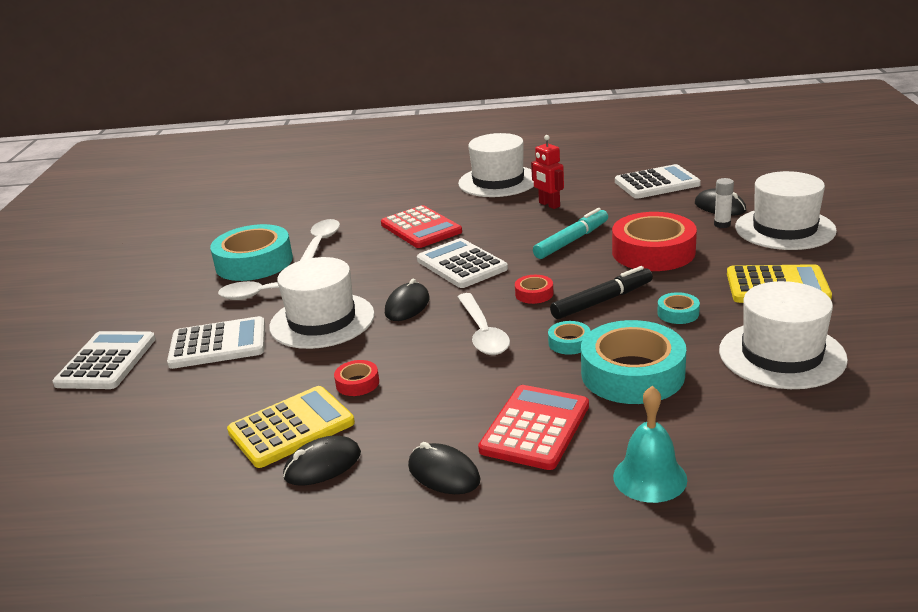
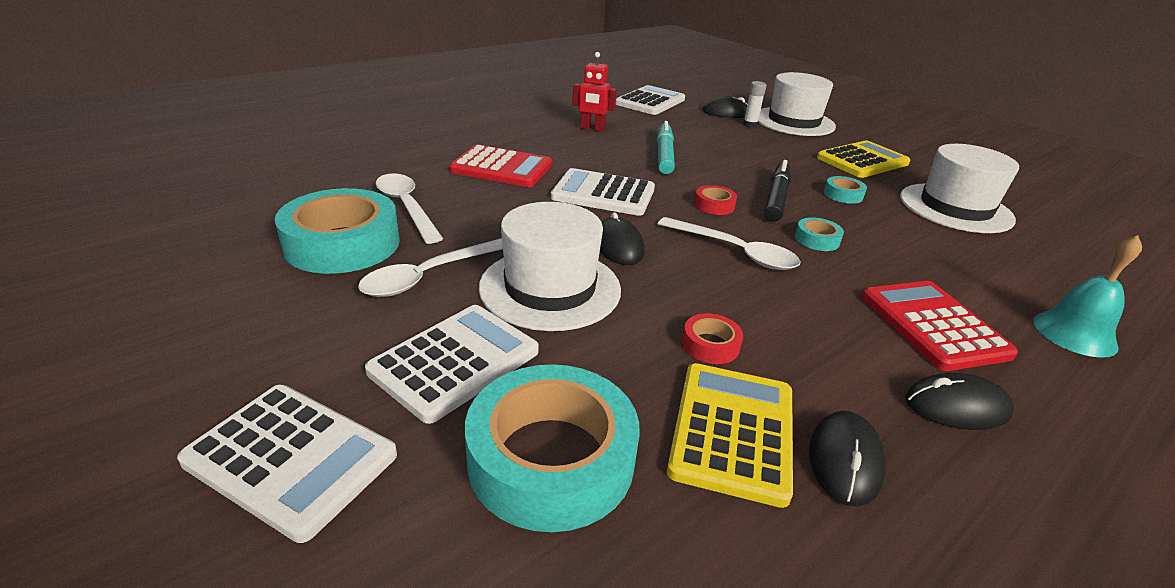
camera: 45 degrees left, 5 degrees up
white calculator [53,331,156,389] -> white calculator turned 150 degrees clockwise [177,385,397,543]
white hat [458,133,534,197] -> none
turquoise tape [581,320,686,404] -> turquoise tape moved to [465,364,640,532]
red tape [612,212,697,271] -> none

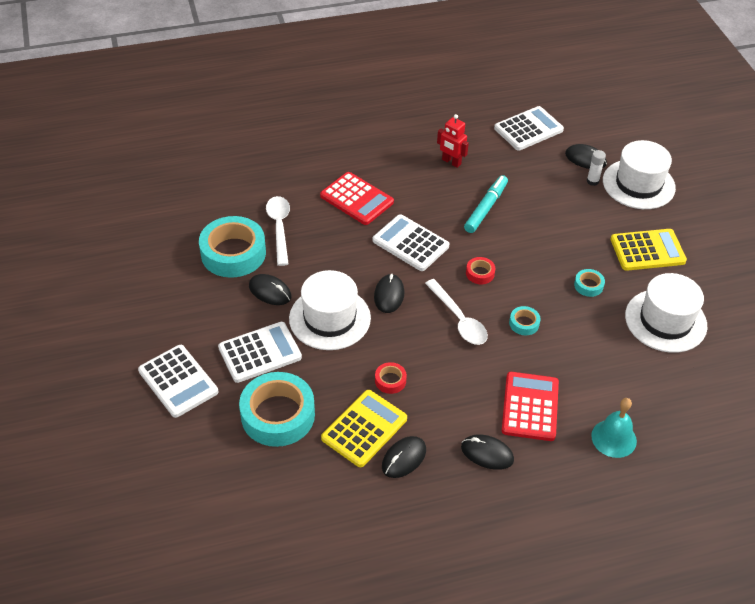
camera: 25 degrees right, 15 degrees up
white spoon [358,238,503,297] -> black mouse [249,274,292,305]
black marker [764,160,791,222] -> none

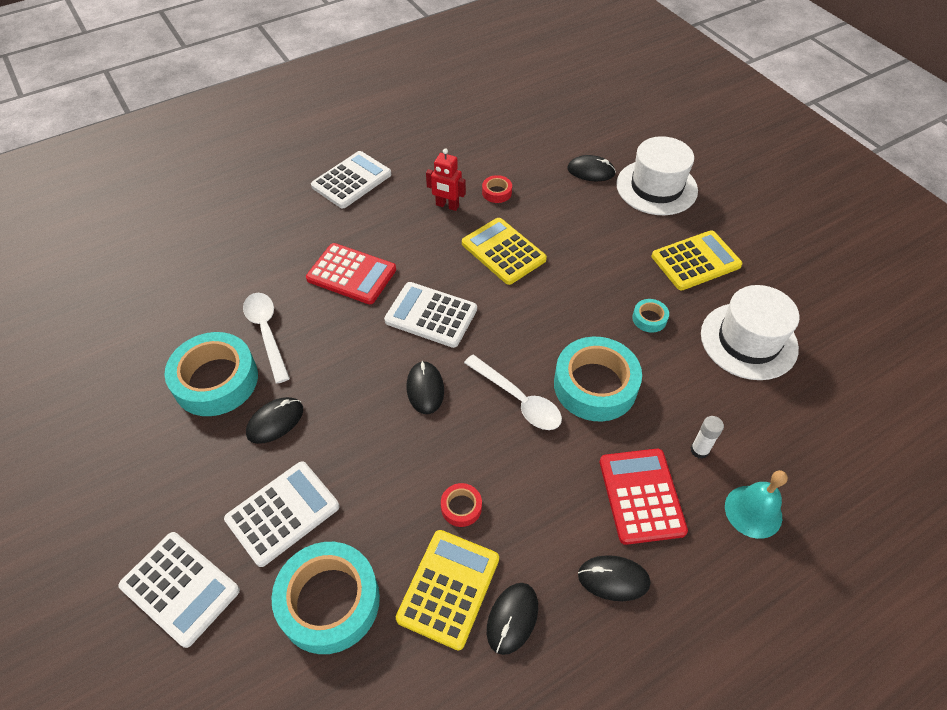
camera: 15 degrees left, 5 degrees up
black mouse [249,274,292,305] -> black mouse turned 60 degrees counterclockwise [246,397,303,444]
white hat [289,270,371,350] -> none
turquoise marker [464,175,508,233] -> yellow calculator [462,218,547,285]
red tape [466,257,495,284] -> red tape moved to [482,175,512,203]
white calculator [494,106,564,151] -> white calculator moved to [311,151,392,208]
turquoise tape [509,306,540,335] -> turquoise tape [554,337,642,421], size x2.27
white glue stick [587,150,606,186] -> white glue stick moved to [691,416,724,459]

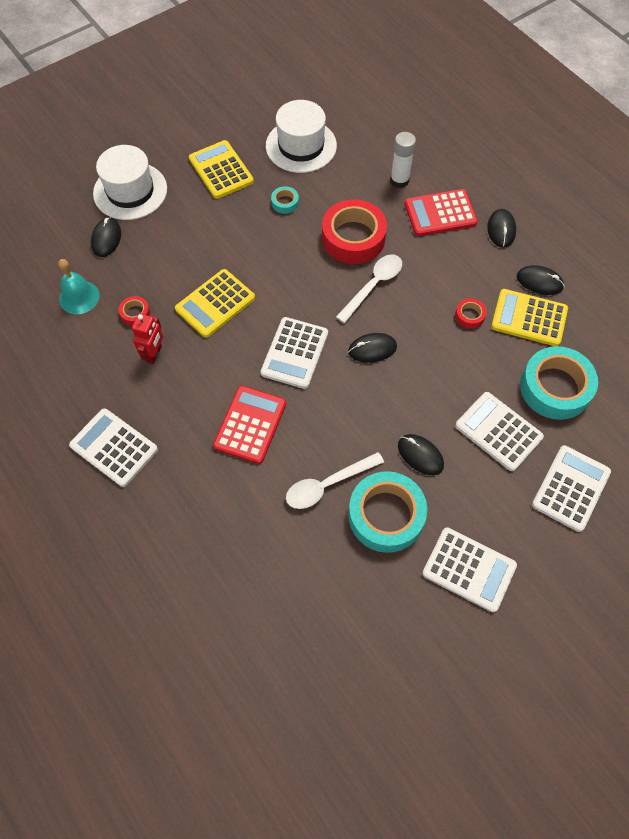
camera: 95 degrees left, 10 degrees up
turquoise tape [554,337,642,421] -> red tape [322,199,387,264]
white glue stick [691,416,724,459] -> white glue stick [390,132,416,188], size x1.51
turquoise bell [725,470,788,539] -> turquoise bell moved to [58,259,100,314]
none -> white calculator [422,527,517,612]

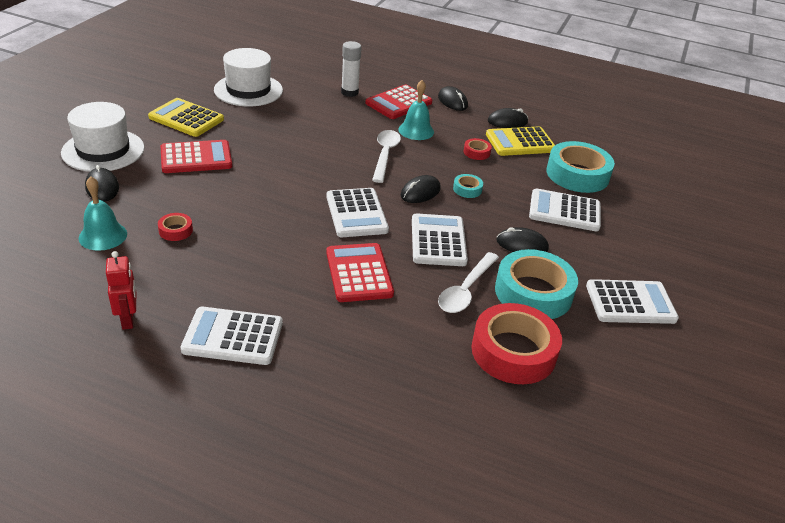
camera: 35 degrees left, 25 degrees down
red robot [132,314,163,364] -> red robot moved to [106,251,136,330]
yellow calculator [175,269,255,338] -> none
turquoise tape [271,186,299,214] -> turquoise tape moved to [453,174,483,198]
red tape [322,199,387,264] -> red tape moved to [471,303,562,384]
white calculator [532,445,611,532] -> white calculator moved to [412,213,468,266]
none -> red calculator [161,140,232,173]
none -> turquoise bell [398,80,434,140]

